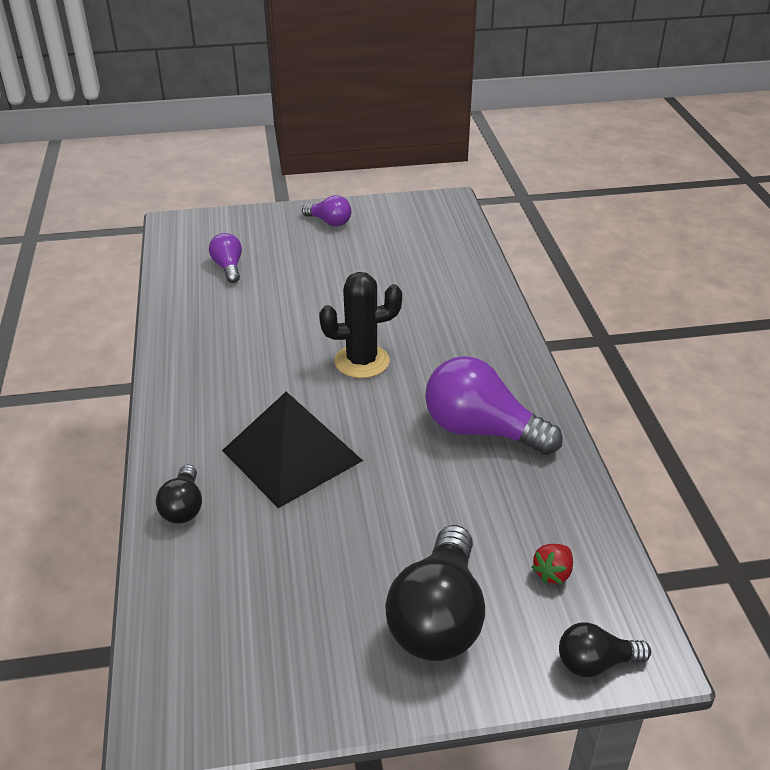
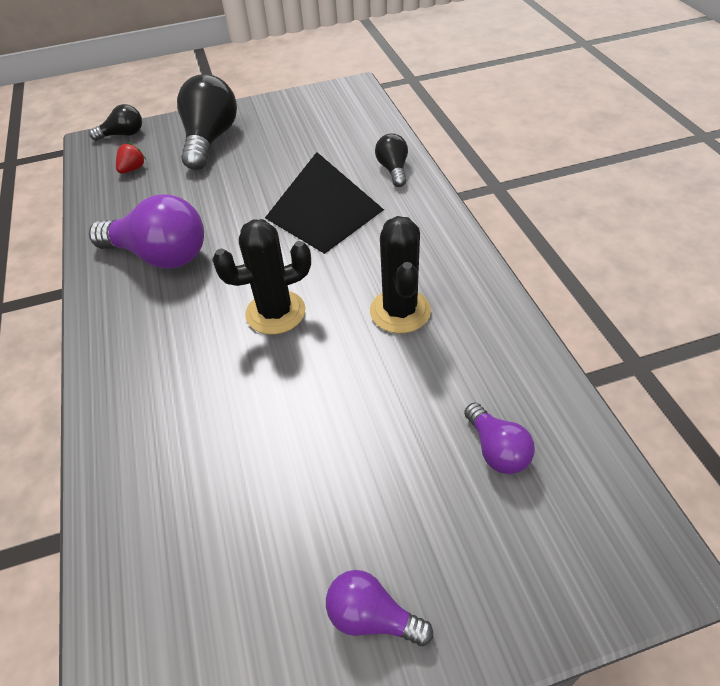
camera: 175 degrees right, 10 degrees up
none -> black cactus [370,216,431,333]

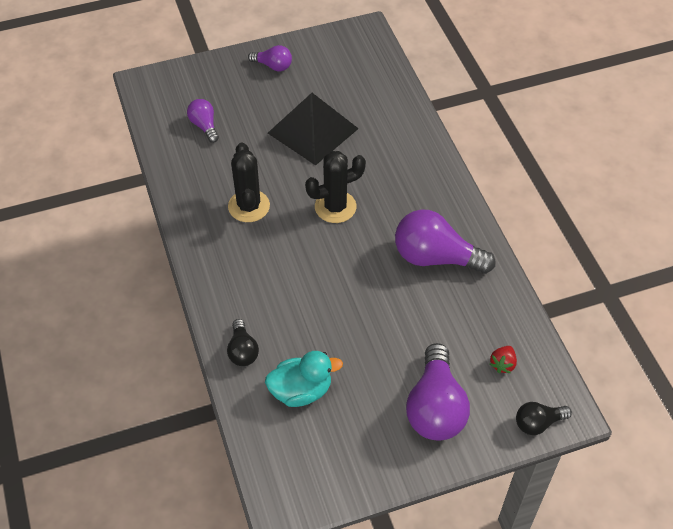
camera: 175 degrees right, 5 degrees up
black light bulb [177,74,237,170] -> purple light bulb [406,343,470,440]
black pyramid [265,152,384,254] -> black pyramid moved to [268,93,359,166]
none -> turquoise duck [265,351,343,407]

